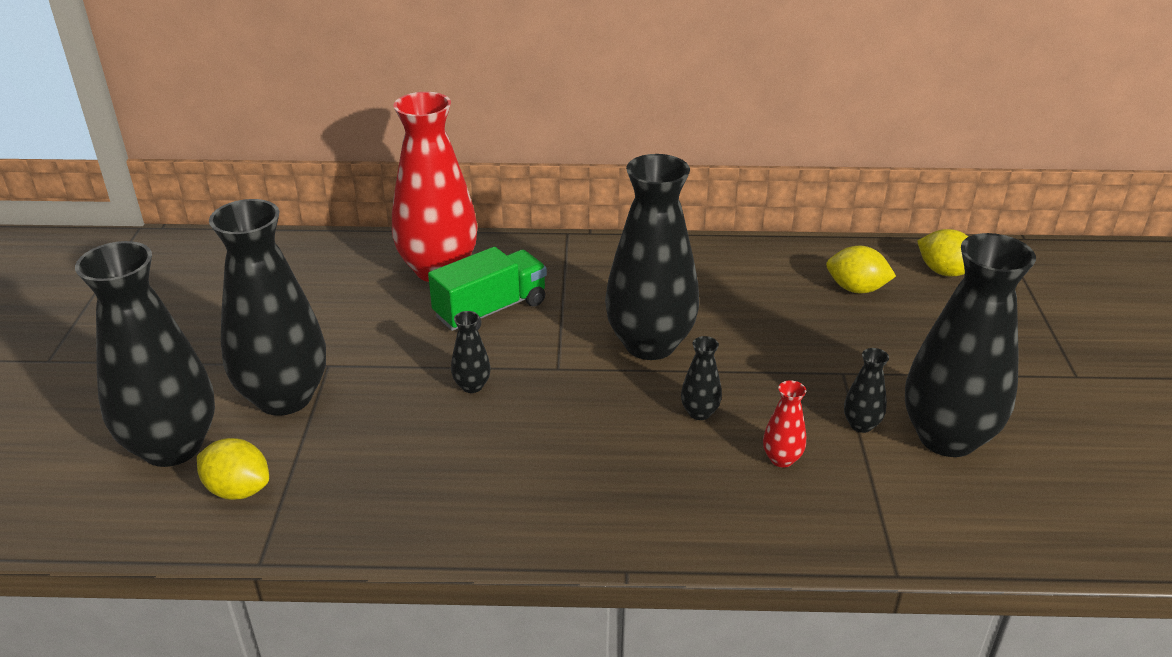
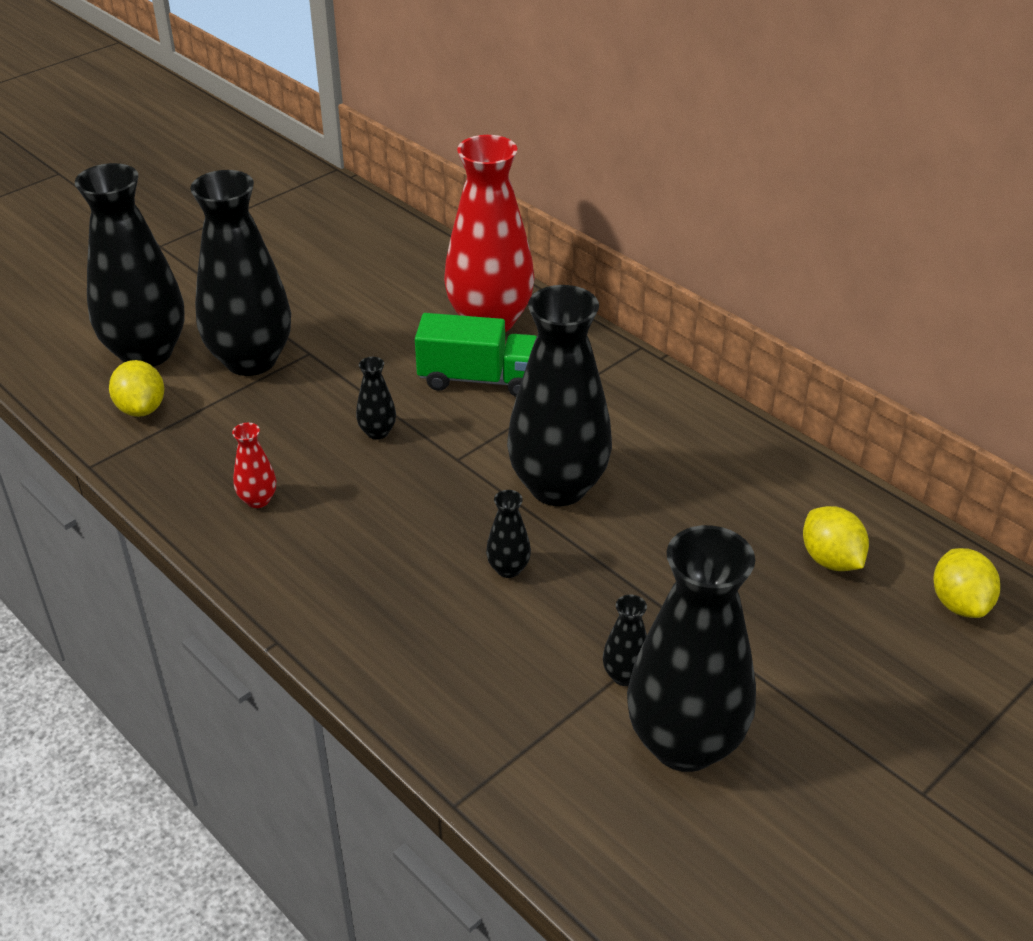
camera: 45 degrees right, 5 degrees up
red vase [763,380,806,468] -> red vase moved to [232,423,276,508]

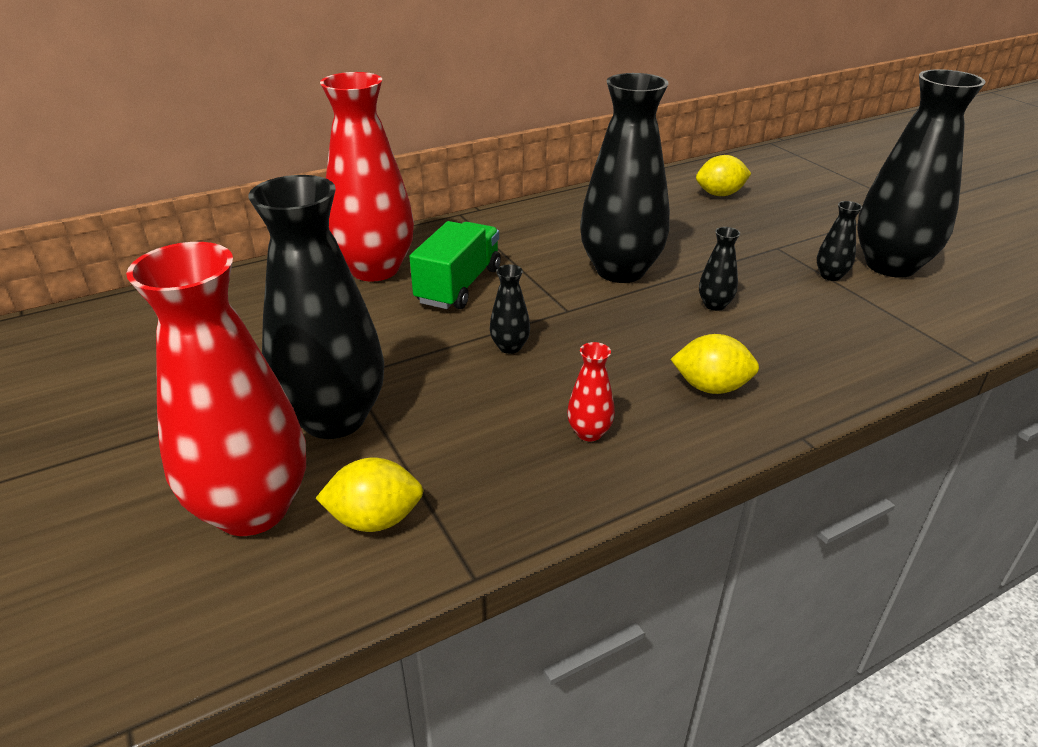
camera: 75 degrees left, 5 degrees down
black vase [75,163,185,367] -> red vase [126,242,306,536]
yellow lemon [934,548,1000,618] -> yellow lemon moved to [671,334,759,394]

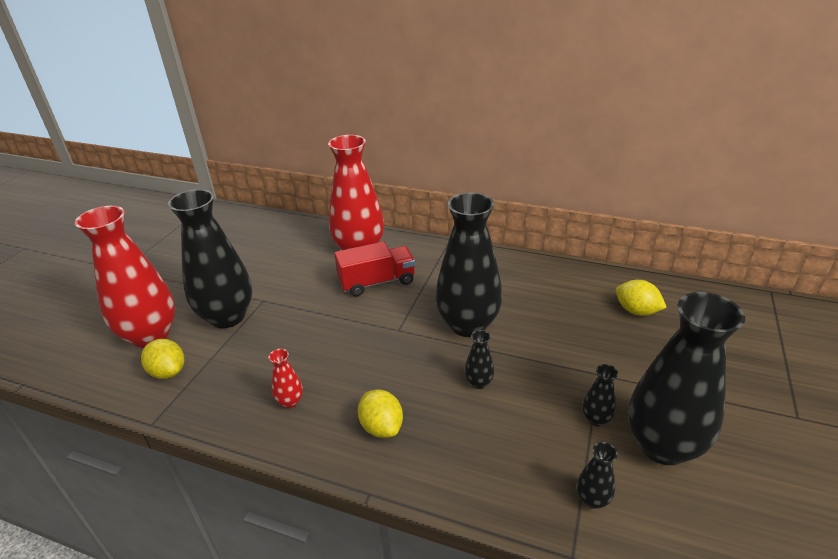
camera: 50 degrees right, 0 degrees up
green truck [409,221,501,309] -> red truck [334,242,415,296]
black vase [490,265,530,354] -> black vase moved to [577,442,618,509]

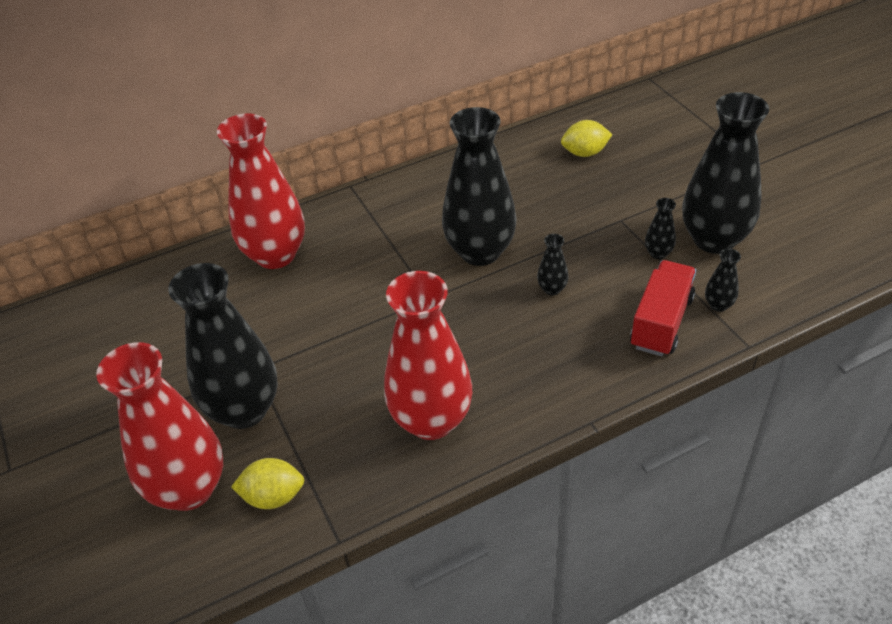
camera: 45 degrees left, 10 degrees up
red vase [269,349,303,408] -> red vase [384,271,472,440], size x2.46
red truck [334,242,415,296] -> red truck moved to [630,260,696,356]
yellow lemon [358,389,403,438] -> none

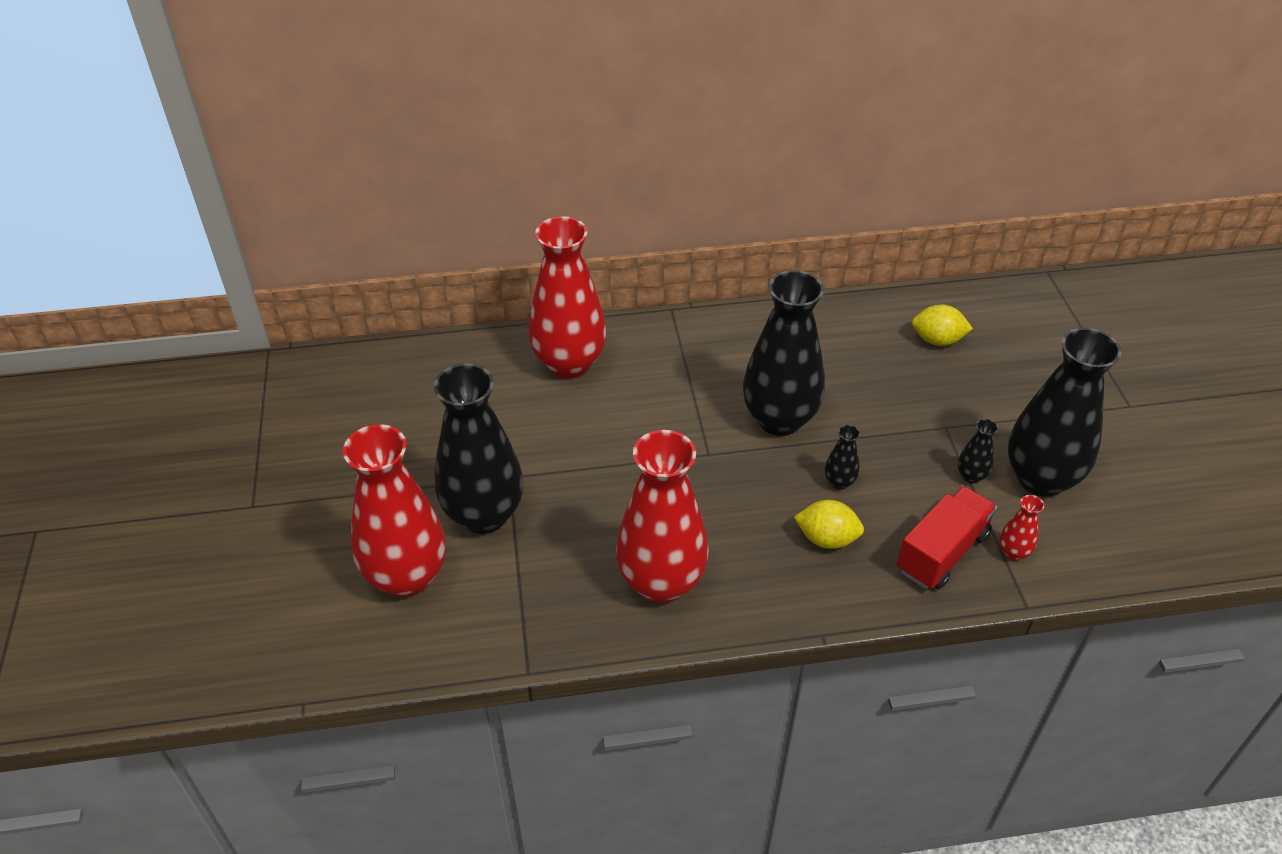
camera: 15 degrees right, 0 degrees up
yellow lemon [231,458,304,509] -> yellow lemon moved to [794,500,864,549]
black vase [705,249,741,312] -> red vase [999,495,1044,561]

